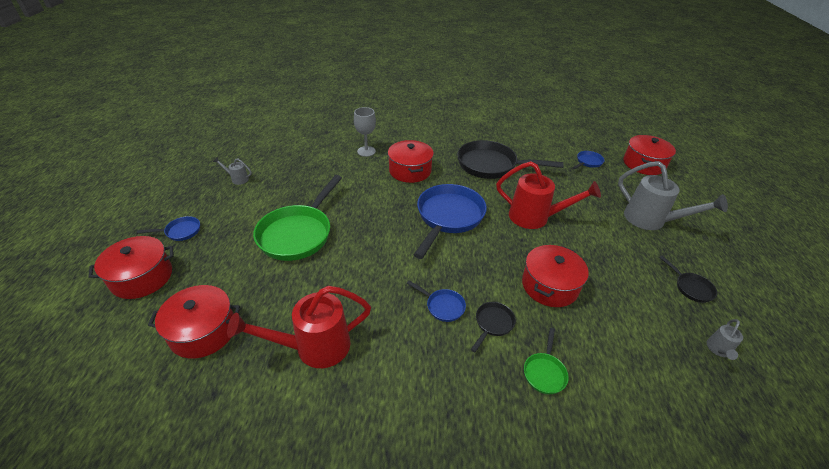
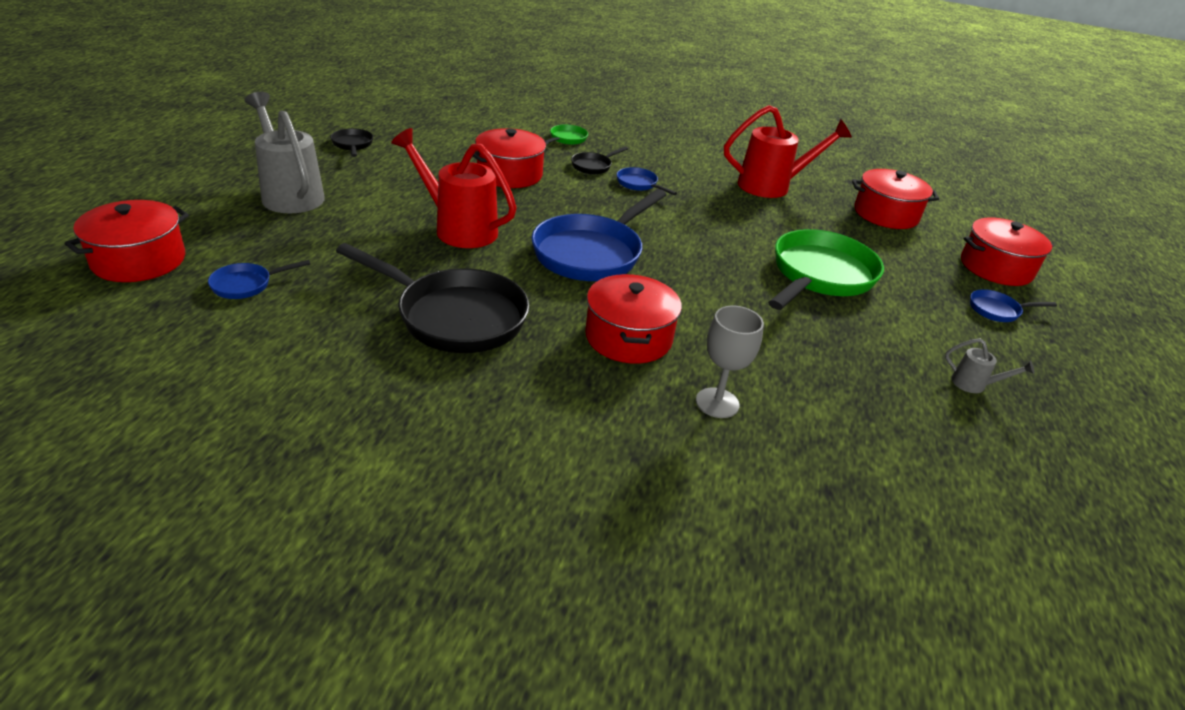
camera: 170 degrees left, 5 degrees down
grey watering can [707,319,743,360] -> none

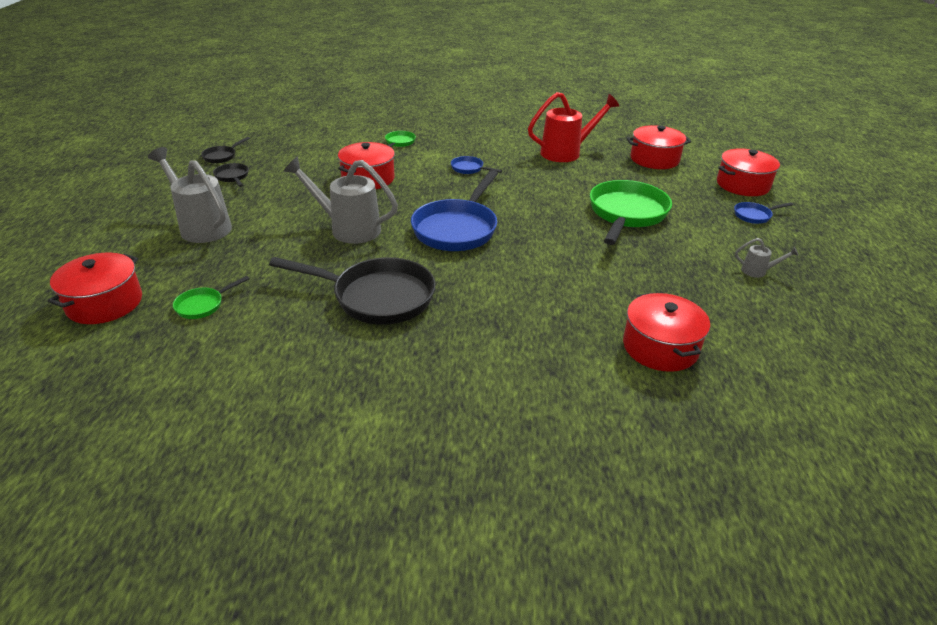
camera: 10 degrees left, 0 degrees up
blue pan [208,260,310,299] -> green pan [173,276,249,319]
red watering can [391,128,517,248] -> grey watering can [283,157,398,244]
black pan [571,146,628,175] -> black pan moved to [201,137,250,163]
red pot [585,274,682,364] -> red pot moved to [623,293,710,372]
grey goblet [696,306,764,418] -> none

